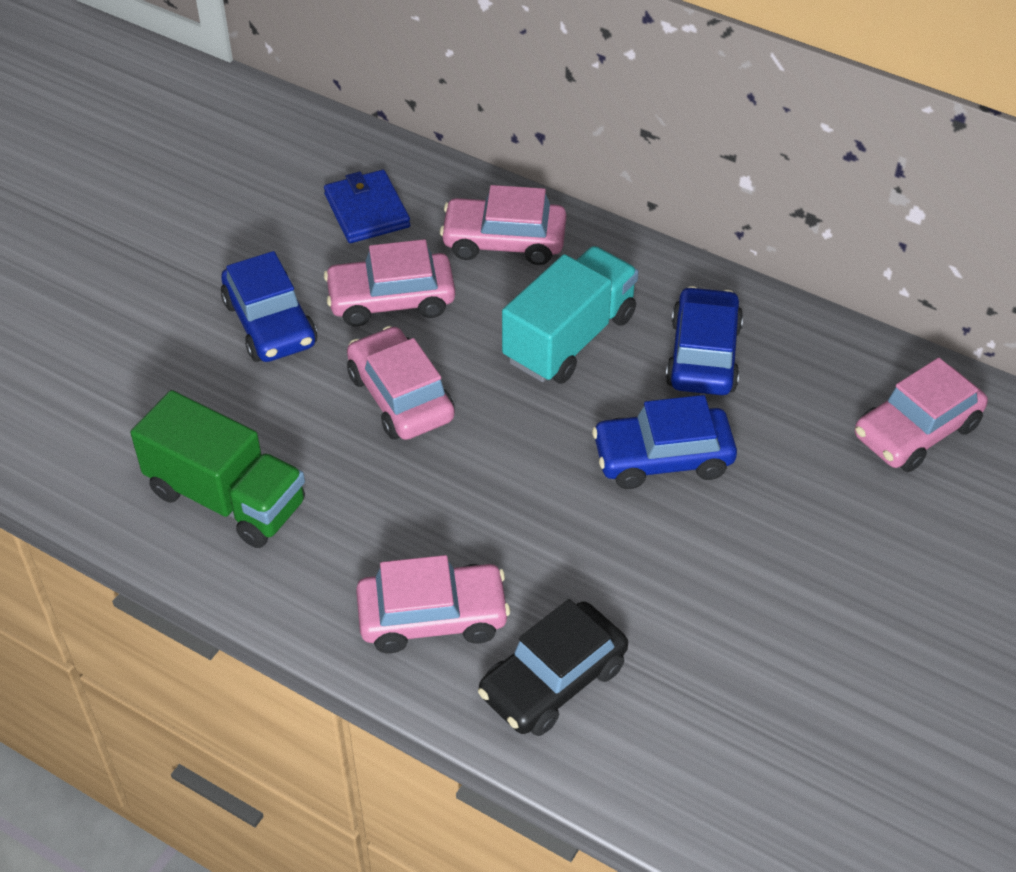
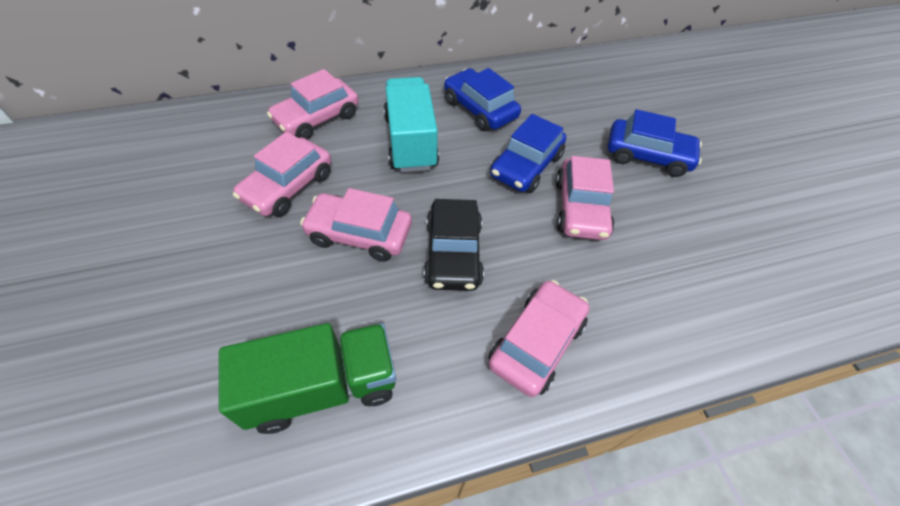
camera: 50 degrees left, 5 degrees up
blue car [221,251,317,362] -> blue car moved to [608,109,702,177]
blue wallet [324,170,410,243] -> none
black car [478,599,628,736] -> black car moved to [424,199,484,291]
pink car [855,358,988,472] -> pink car moved to [556,156,614,240]

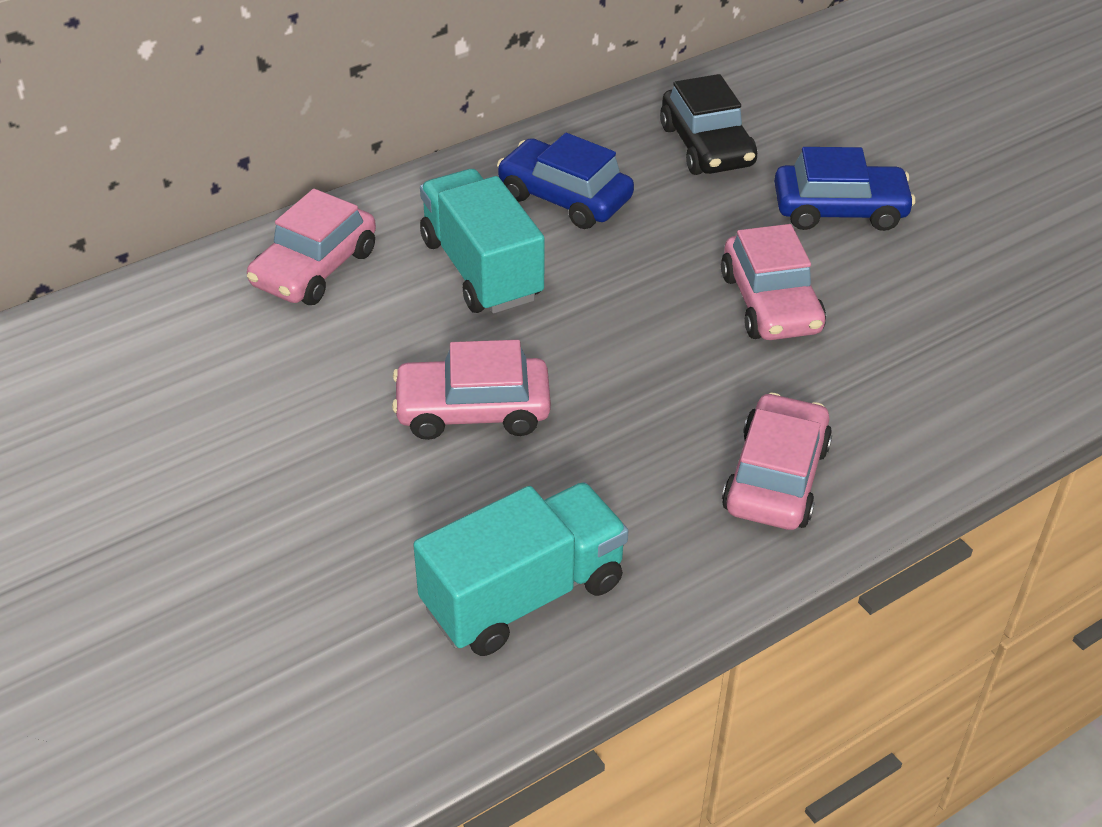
camera: 15 degrees left, 10 degrees down
green truck [219,323,396,434] -> turquoise truck [413,482,628,656]
pink car [233,132,331,217] -> none
black car [424,199,484,291] -> black car moved to [660,74,757,175]
blue car [490,114,566,193] -> none

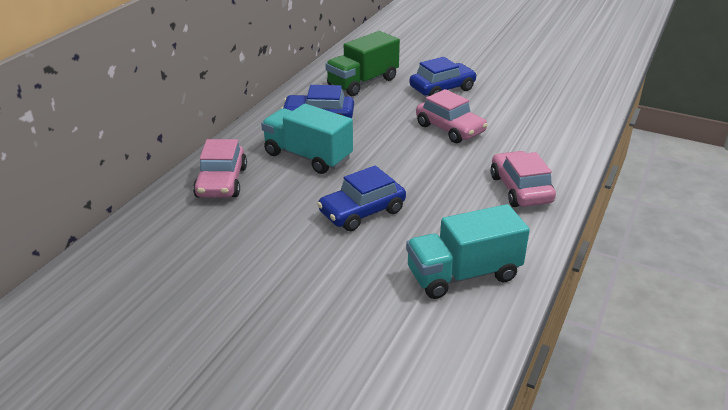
camera: 30 degrees left, 10 degrees down
pink car [392,340,551,440] -> blue car [317,166,406,231]
turquoise truck [413,482,628,656] -> turquoise truck turned 135 degrees counterclockwise [406,204,530,299]
black car [660,74,757,175] -> green truck [325,31,400,96]

